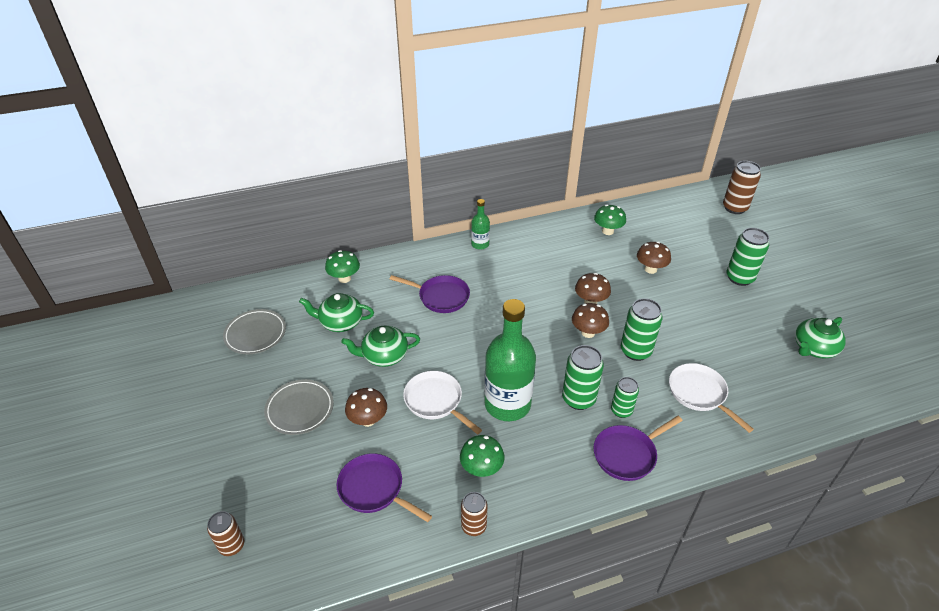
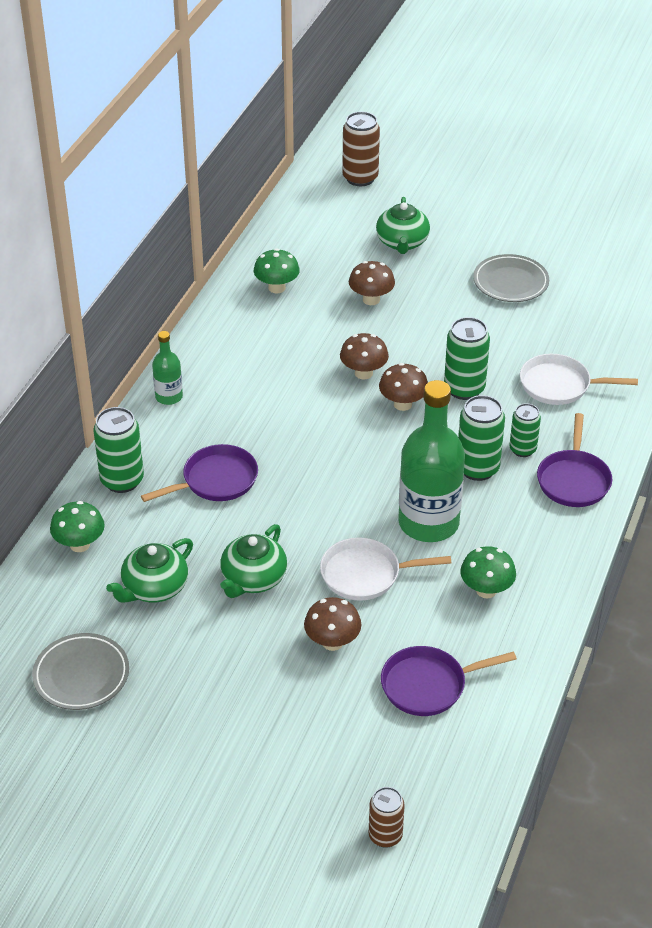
camera: 50 degrees left, 0 degrees up
grey plate [264,379,334,435] -> grey plate moved to [473,254,549,302]
brown can [461,492,488,536] -> none
green can [726,228,769,286] -> green can moved to [93,407,144,493]
green teapot [795,317,846,359] -> green teapot moved to [376,197,430,254]

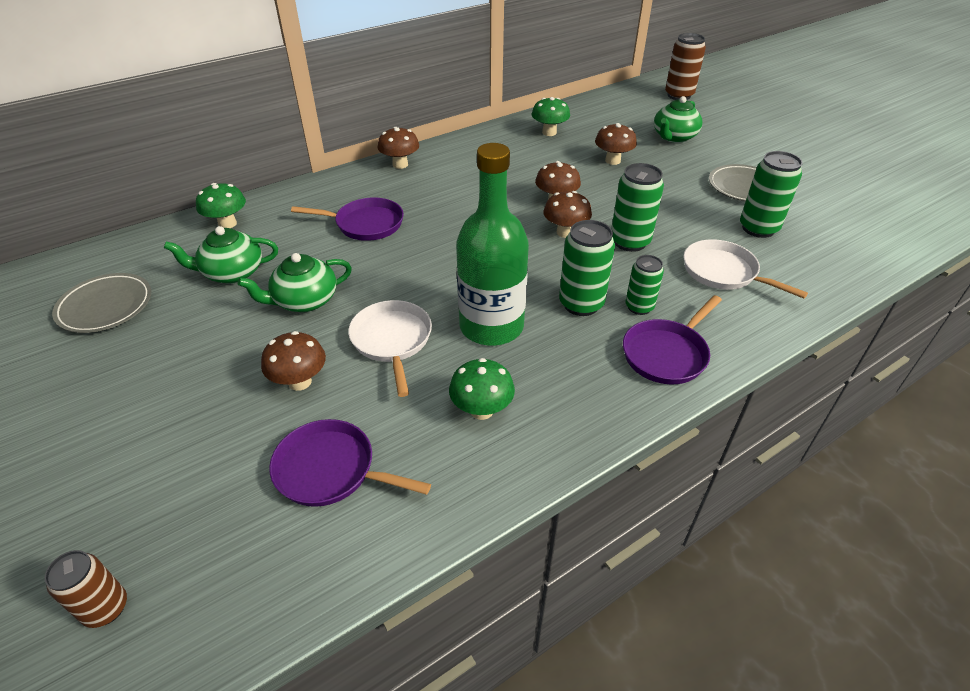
camera: 35 degrees right, 0 degrees up
green can [93,407,144,493] -> green can moved to [740,151,803,238]
green bottle [152,331,183,405] -> brown mushroom [378,127,419,169]
white pan [320,538,451,600] -> white pan turned 45 degrees clockwise [348,300,432,397]

